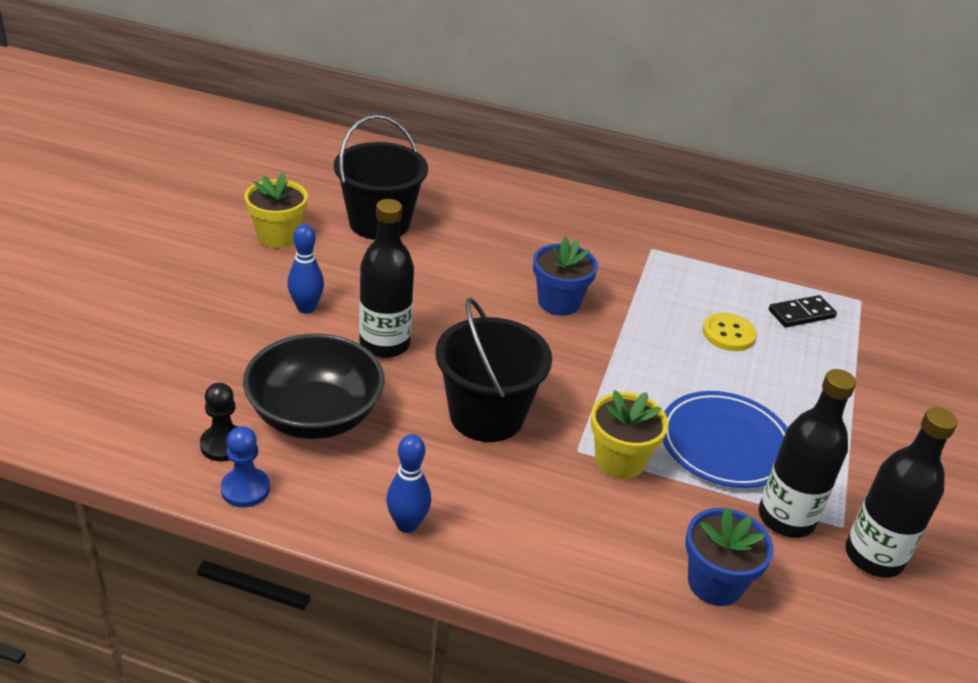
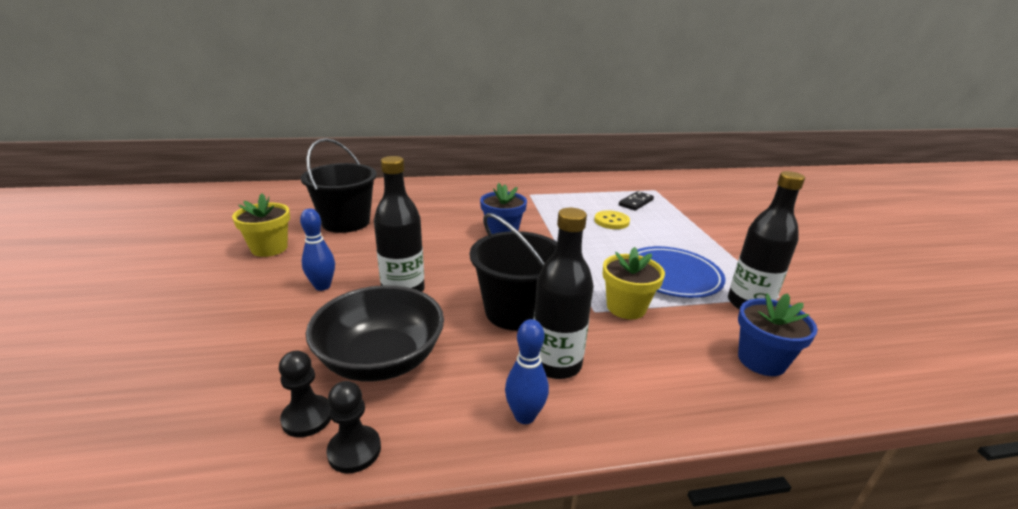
camera: 25 degrees left, 10 degrees down
blue pawn [221,426,270,507] -> black pawn [327,381,381,473]
black bottle [845,407,958,578] -> black bottle moved to [534,208,594,379]

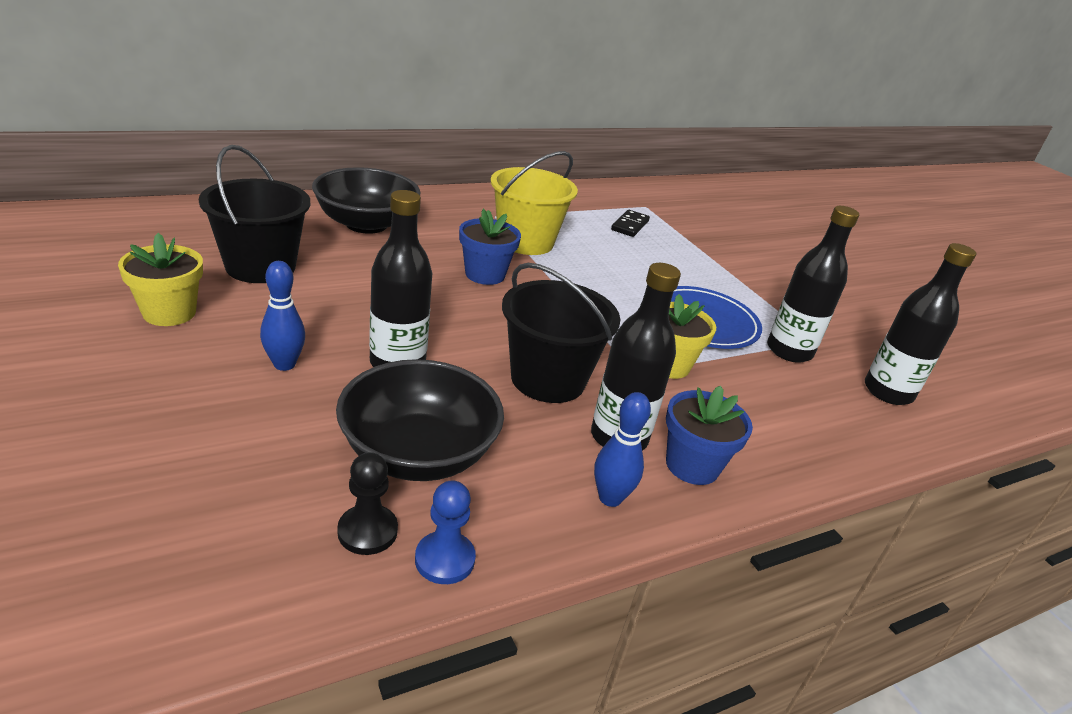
camera: 20 degrees left, 5 degrees up
black pawn [327,381,381,473] -> blue pawn [415,480,476,584]
yellow button [594,210,630,229] -> none
blue flower pot [738,293,818,376] -> blue flower pot moved to [666,386,753,485]
none -> black bowl [312,167,421,234]
none -> yellow bucket [490,151,578,255]
none -> black bottle [865,243,976,405]

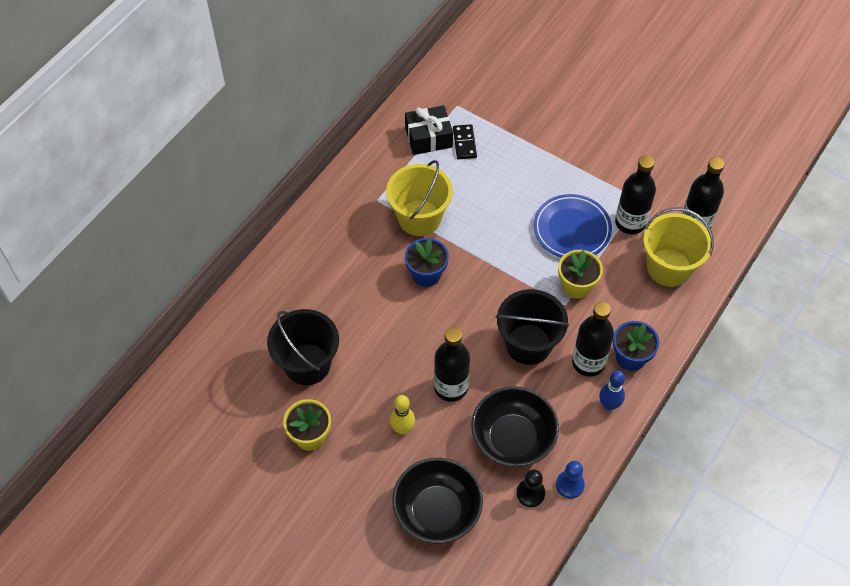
camera: 25 degrees left, 25 degrees up
blue bowling pin [260,261,305,371] -> yellow bowling pin [390,395,415,435]
black bowl [312,167,421,234] -> black bowl moved to [392,458,483,544]
none -> black gift [405,105,453,155]
none -> yellow bucket [643,208,714,287]

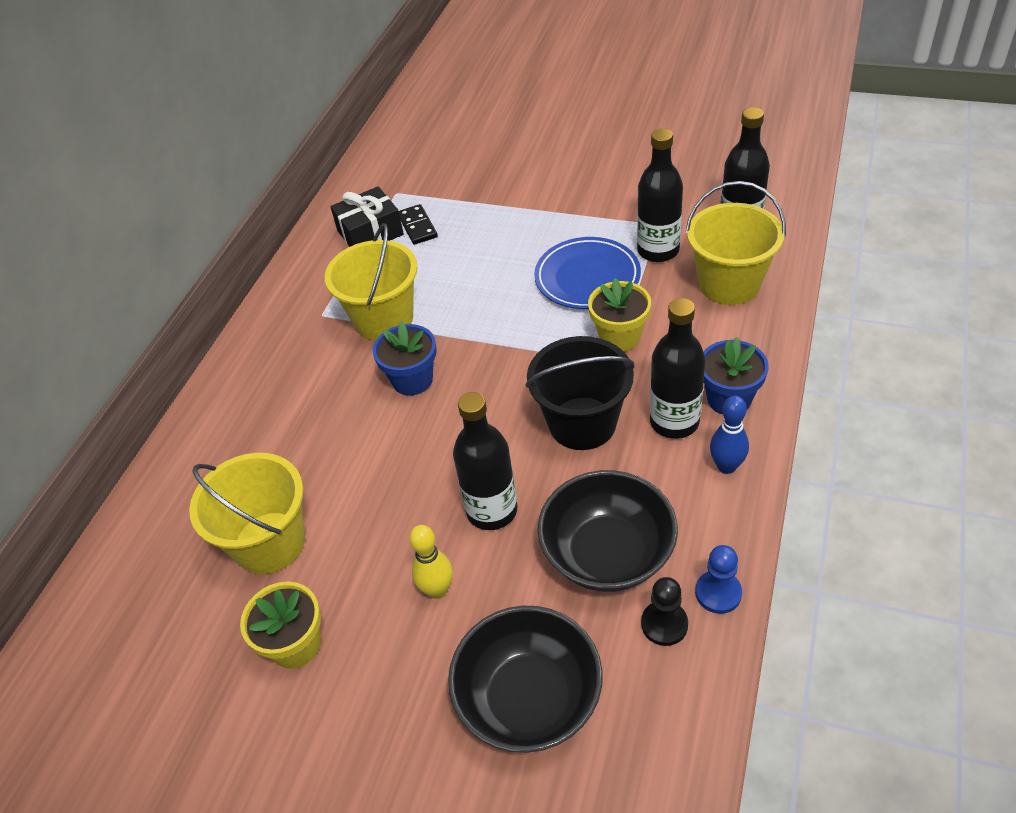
camera: 10 degrees left, 10 degrees down
black bucket [267,309,339,385] -> yellow bucket [189,453,305,574]

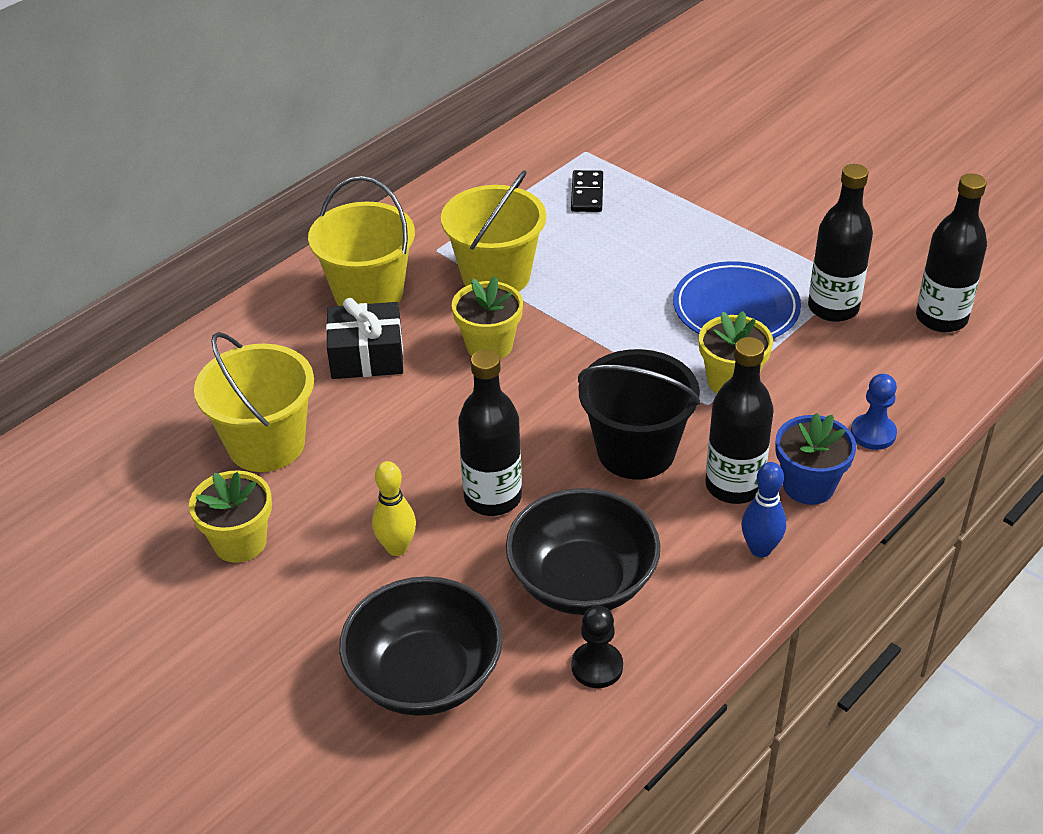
camera: 20 degrees right, 5 degrees down
black gift [330,186,404,247] -> black gift moved to [326,298,403,379]
blue flower pot [373,321,437,396] -> yellow flower pot [452,276,523,359]
yellow bucket [685,181,786,305] -> yellow bucket moved to [308,176,415,306]
blue pawn [695,545,742,614] -> blue pawn moved to [851,374,897,450]

